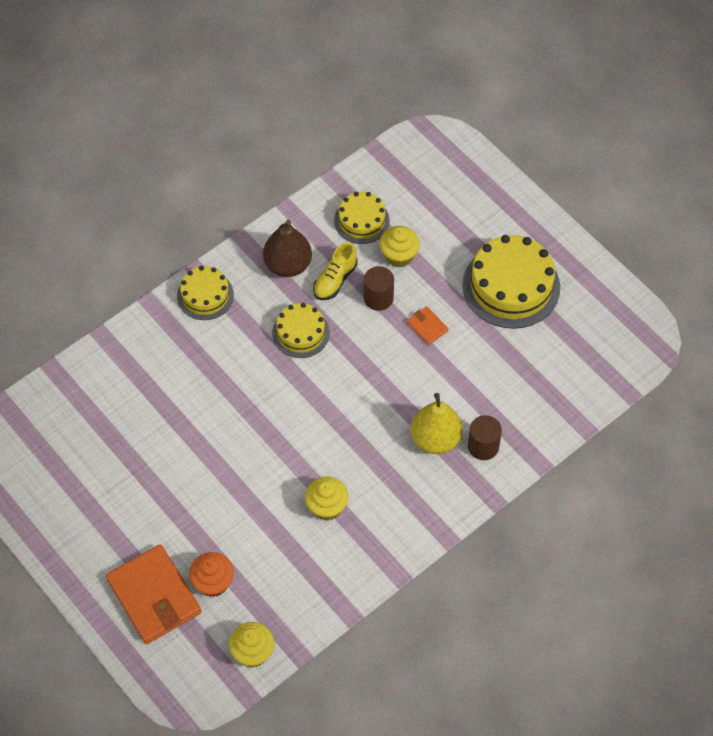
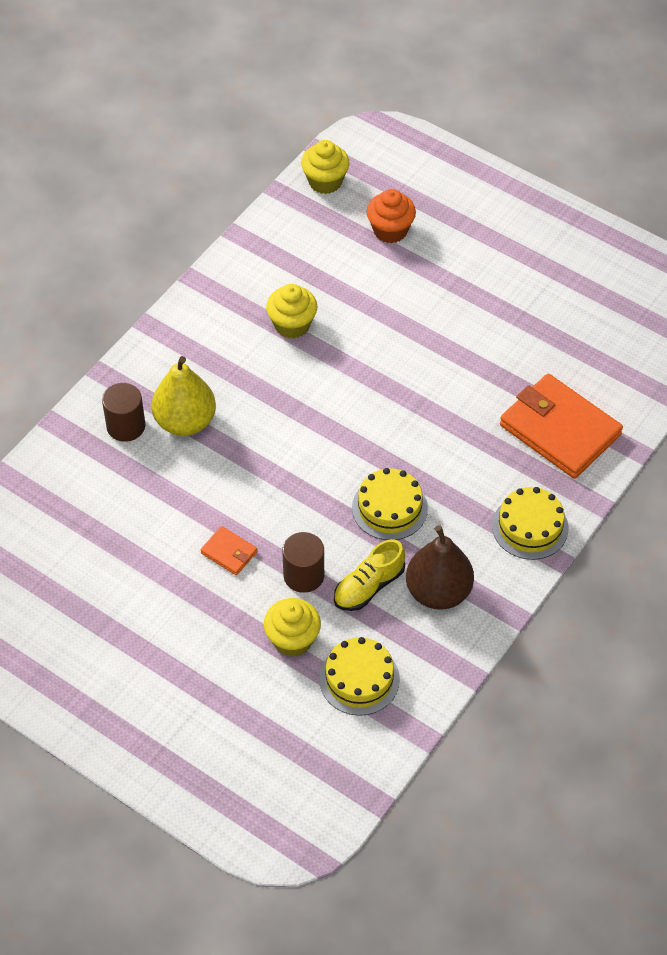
camera: 165 degrees right, 5 degrees down
orange wallet [106,544,201,644] -> orange wallet moved to [500,374,623,479]
yellow shoe [313,242,358,300] -> yellow shoe turned 150 degrees counterclockwise [334,539,405,611]
yellow cake [463,235,560,329] -> none

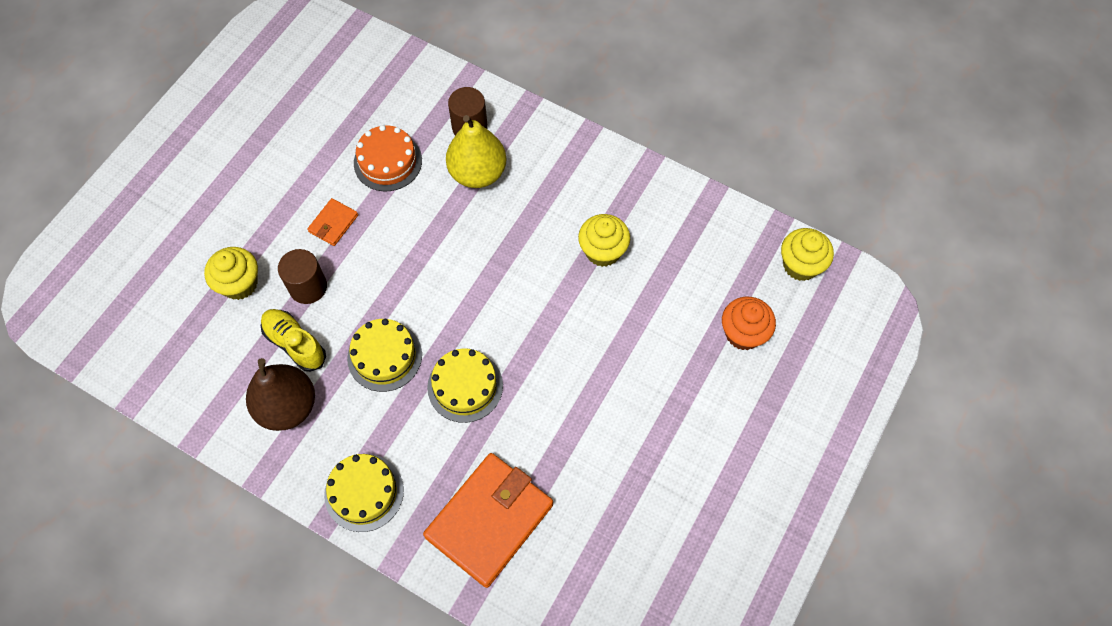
camera: 85 degrees right, 10 degrees up
yellow cake [319,637,400,716] -> yellow cake moved to [427,348,503,423]
none -> orange cake [354,125,422,191]

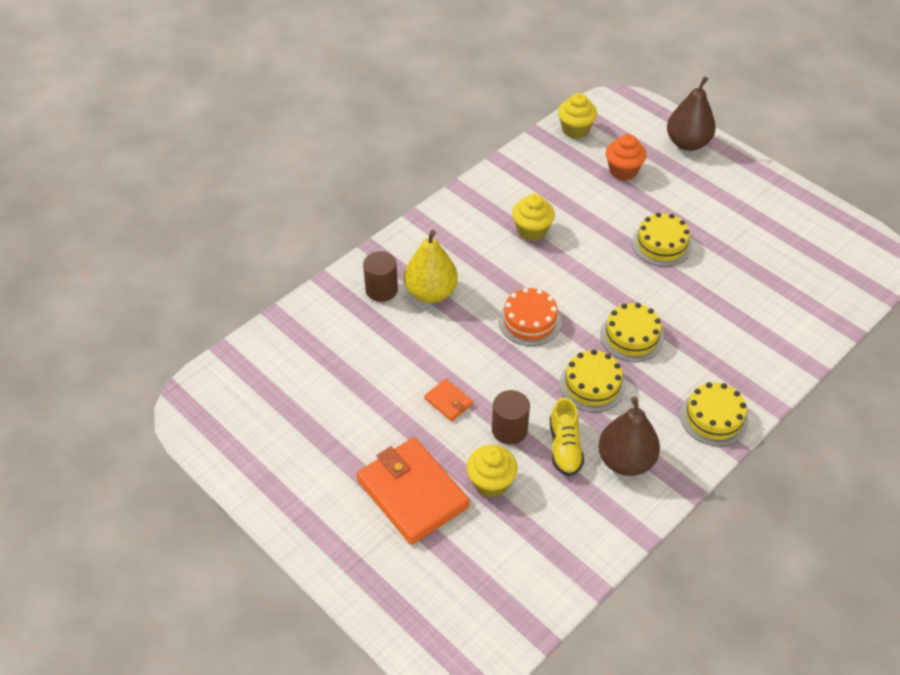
camera: 75 degrees left, 15 degrees down
yellow shoe [261,309,326,372] -> yellow shoe turned 60 degrees counterclockwise [550,397,584,476]
orange cake [354,125,422,191] -> orange cake moved to [499,288,561,346]
orange wallet [423,453,553,588] -> orange wallet moved to [357,437,470,545]
none -> yellow cake [632,213,692,267]
none -> brown pear [667,76,716,151]

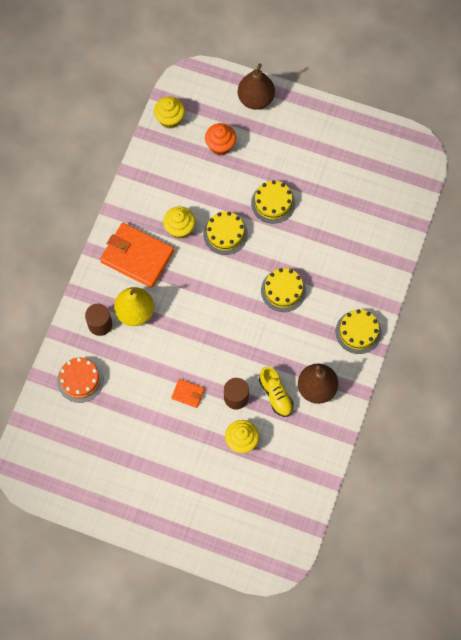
camera: 25 degrees left, 20 degrees up
orange wallet [357,437,470,545] -> orange wallet moved to [100,223,174,288]
orange cake [499,288,561,346] -> orange cake moved to [57,358,104,403]
yellow cake [560,350,626,412] -> yellow cake moved to [203,211,248,255]

